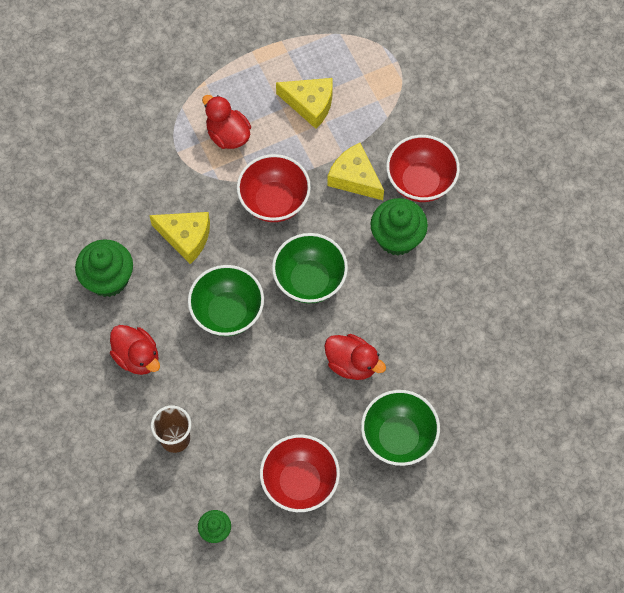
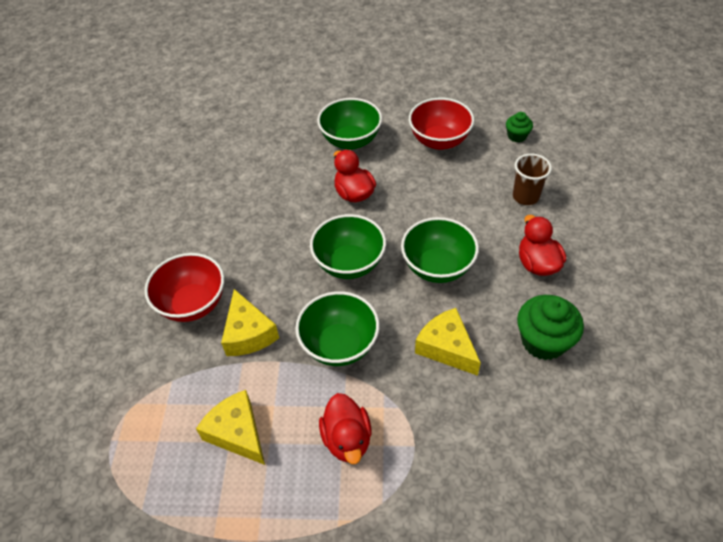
camera: 150 degrees left, 15 degrees down
red bowl [237,154,311,222] -> green bowl [295,291,379,366]
green cupcake [371,198,428,256] -> none

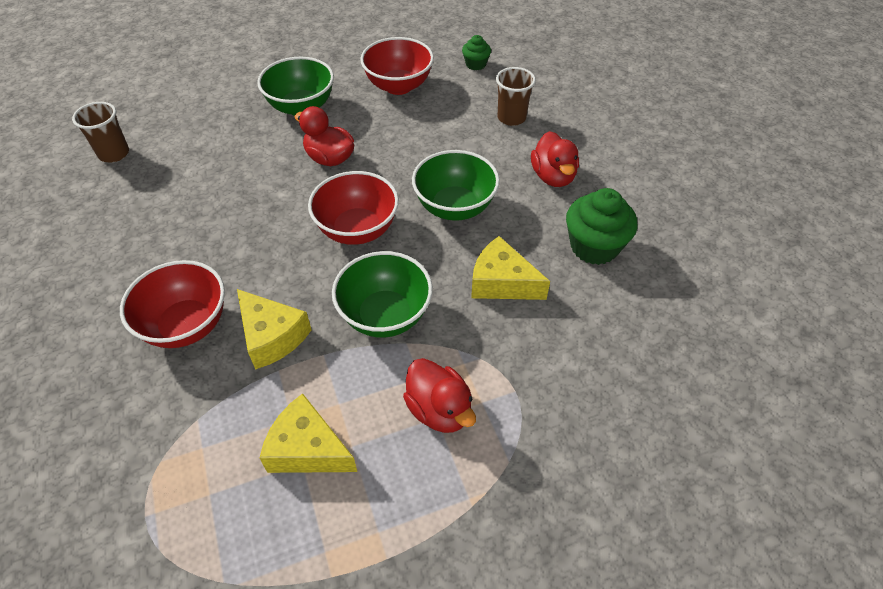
camera: 25 degrees left, 0 degrees up
green bowl [310,214,386,279] -> red bowl [308,171,399,245]
red duck [519,215,566,276] -> red duck turned 150 degrees counterclockwise [531,131,579,187]
none -> brown cup [72,102,129,163]

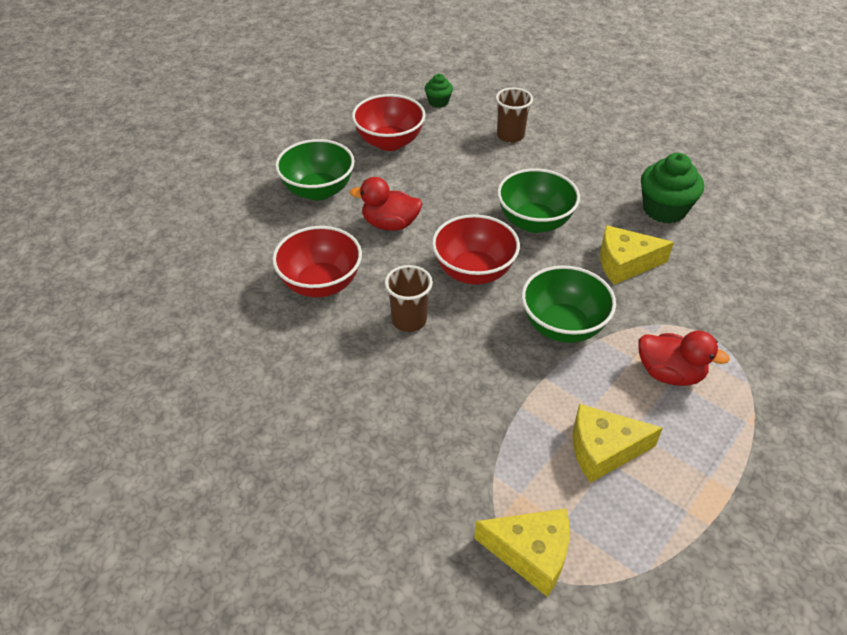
camera: 30 degrees left, 5 degrees down
brown cup [72,102,129,163] -> brown cup moved to [385,265,433,332]
red bowl [120,260,225,348] -> red bowl moved to [272,226,362,297]
yellow cheese [237,289,311,370] -> yellow cheese moved to [474,508,570,597]
red duck [531,131,579,187] -> none

